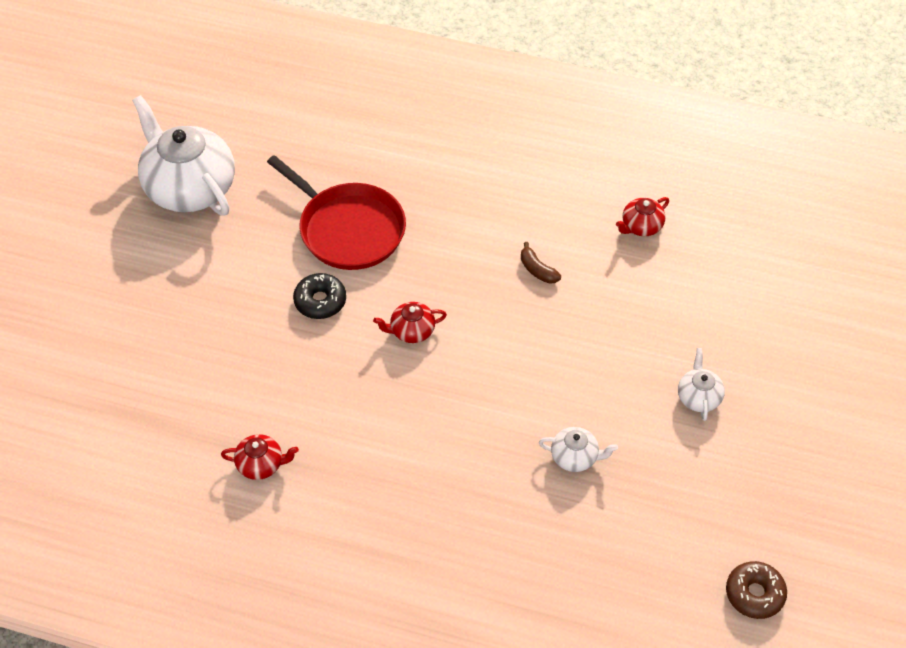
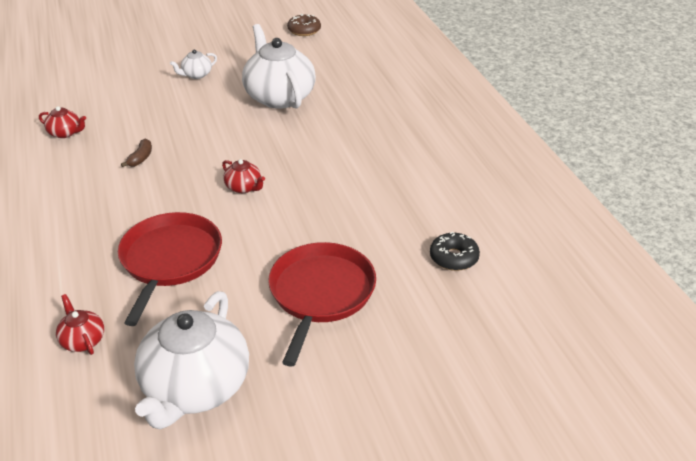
camera: 125 degrees left, 15 degrees down
red teapot [221,434,299,480] -> red teapot moved to [56,294,104,355]
black donut [293,273,346,319] -> black donut moved to [430,232,480,271]
white teapot [539,427,618,472] -> white teapot [242,24,316,109], size x2.26
none -> red pan [268,242,376,367]

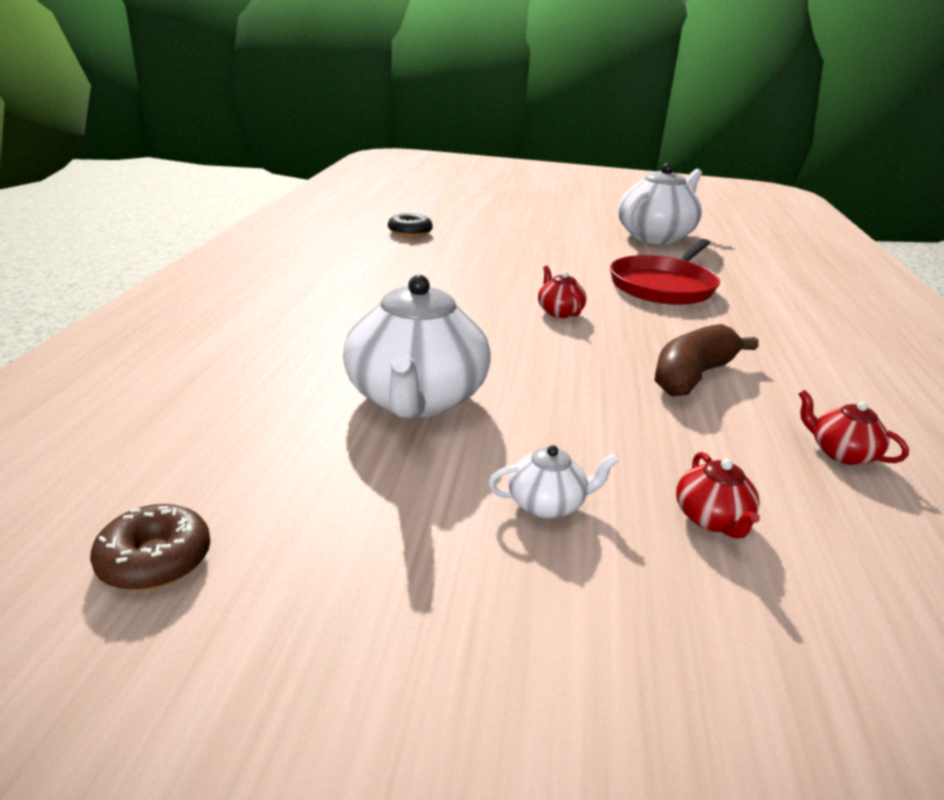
camera: 155 degrees left, 10 degrees down
red teapot [56,294,104,355] -> red teapot moved to [676,452,760,539]
brown banana [121,139,152,167] -> brown banana [655,324,759,396], size x2.10
red pan [268,242,376,367] -> none

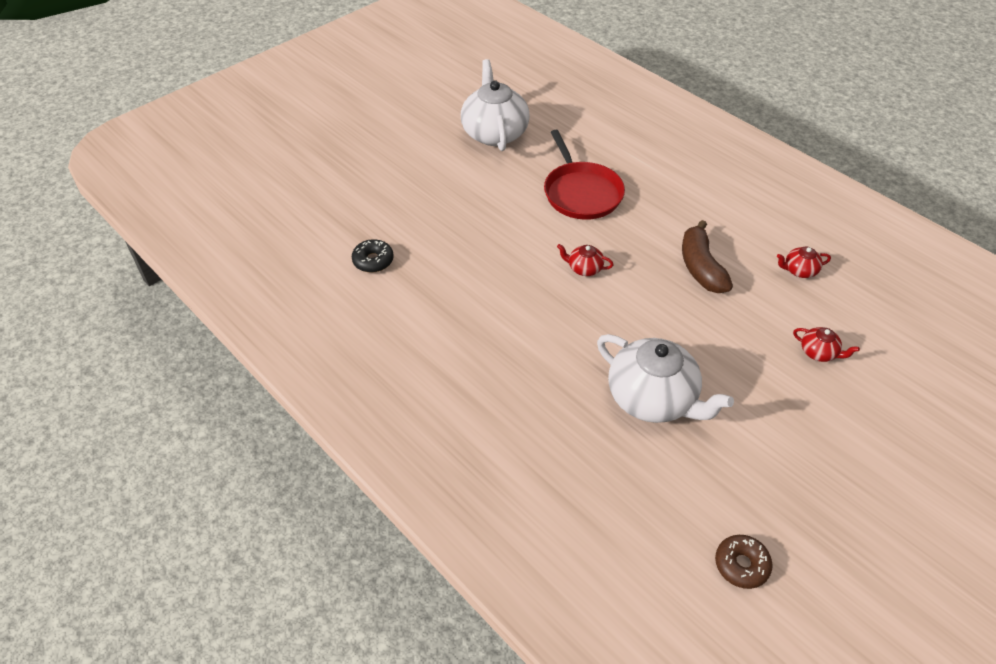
camera: 50 degrees left, 20 degrees up
white teapot [488,445,619,518] -> none

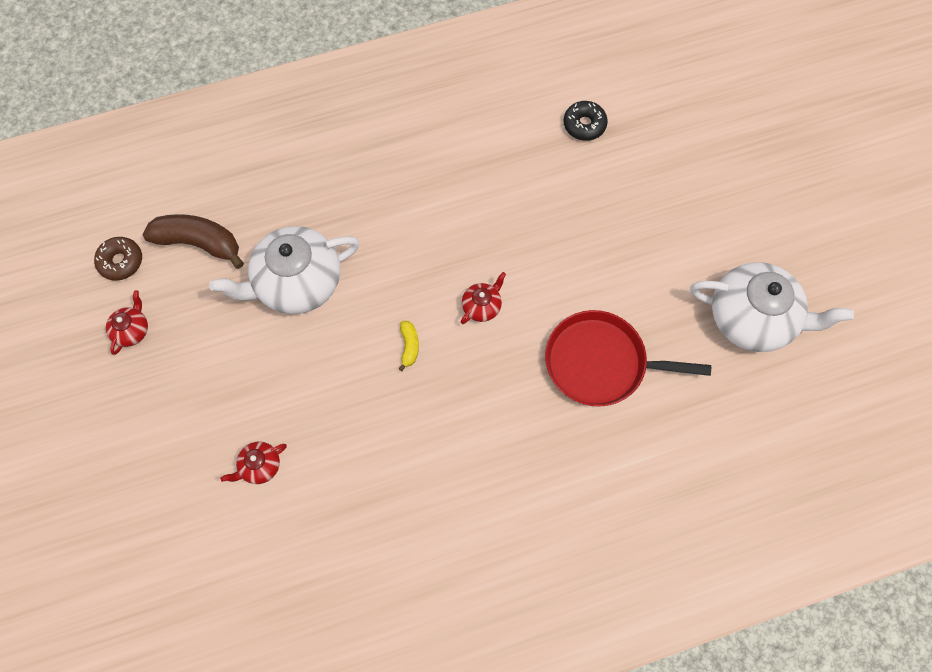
camera: 115 degrees right, 20 degrees up
brown banana [682,220,733,293] -> brown banana moved to [143,214,244,269]
red teapot [777,247,831,278] -> red teapot moved to [106,290,148,355]
none -> yellow banana [399,321,419,371]

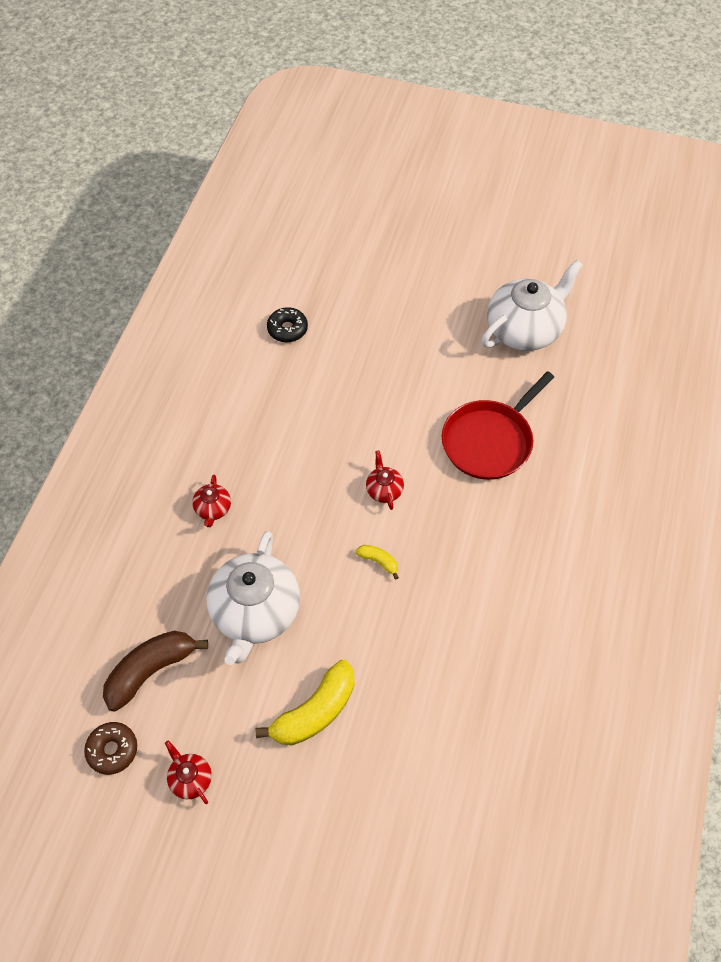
camera: 55 degrees left, 10 degrees down
red teapot [220,442,287,484] -> red teapot moved to [192,475,231,527]
none -> yellow banana [256,660,355,745]

